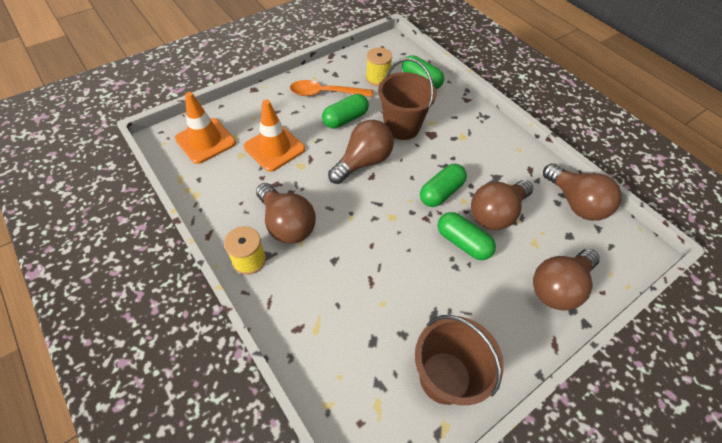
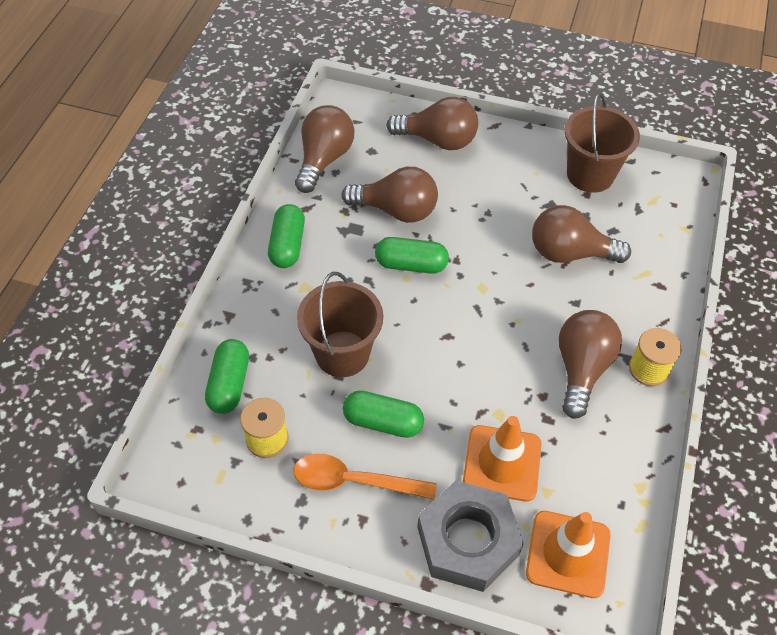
camera: 125 degrees left, 0 degrees up
orange spoon [290,80,373,97] -> orange spoon turned 135 degrees clockwise [294,454,437,500]
brown light bulb [328,120,394,184] -> brown light bulb moved to [532,205,631,263]
green capsule [437,212,496,260] -> green capsule moved to [268,204,305,268]
none -> grey nut [417,480,524,592]

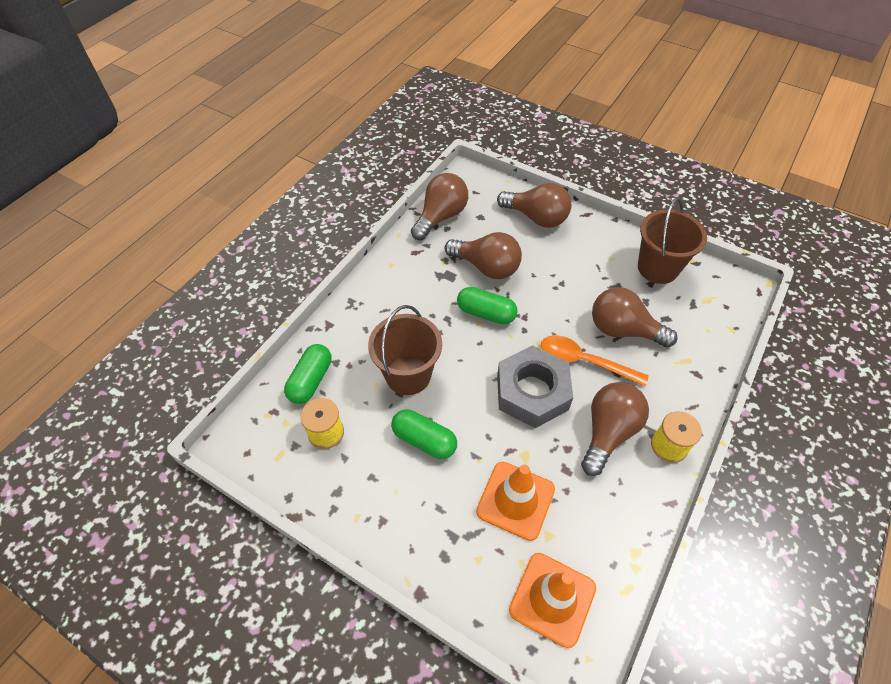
camera: 15 degrees right, 0 degrees up
green capsule [268,204,305,268] -> none
orange spoon [294,454,437,500] -> orange spoon moved to [541,335,649,386]
grey nut [417,480,524,592] -> grey nut moved to [497,345,573,428]

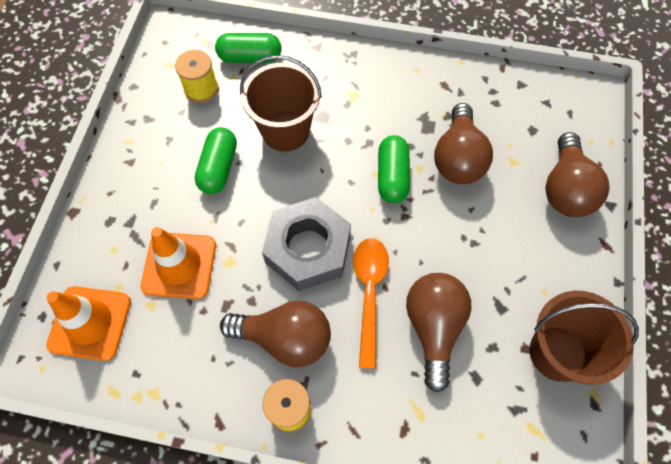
camera: 70 degrees right, 10 degrees up
brown light bulb [411,173,468,240] -> none

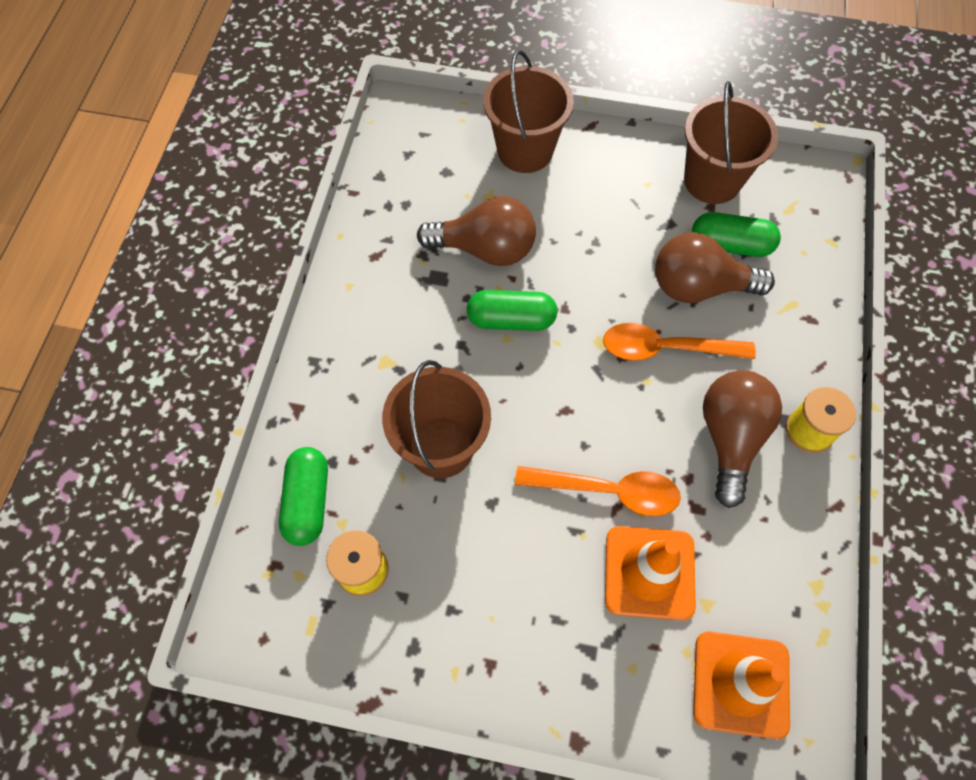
camera: 90 degrees left, 0 degrees up
green capsule [195,127,237,194] -> green capsule moved to [692,212,781,257]
grey nut [262,197,351,291] -> none
brown light bulb [546,132,609,217] -> brown bucket [483,50,574,173]
none -> orange spoon [515,466,681,516]

